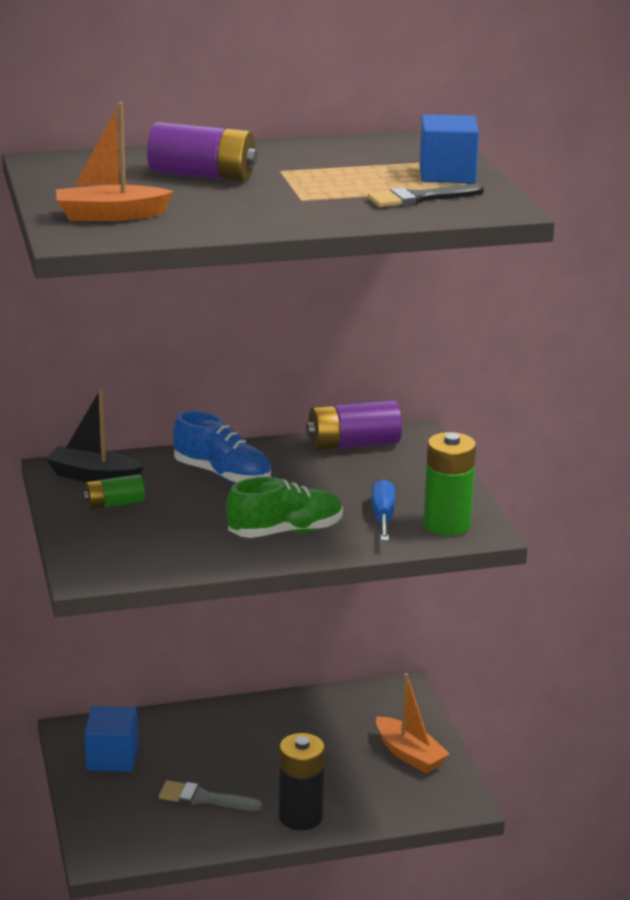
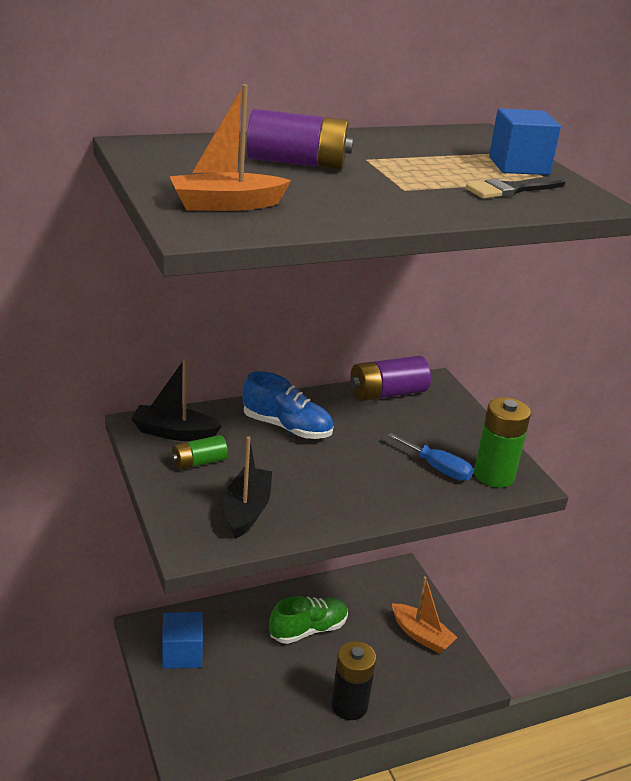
camera: 10 degrees left, 5 degrees up
grey brush [159,780,262,811] -> none
green shoe [226,477,343,538] -> green shoe moved to [269,596,348,644]
blue screwdriver [372,479,395,541] -> blue screwdriver turned 135 degrees clockwise [387,433,473,481]
none -> black boat [224,436,272,538]

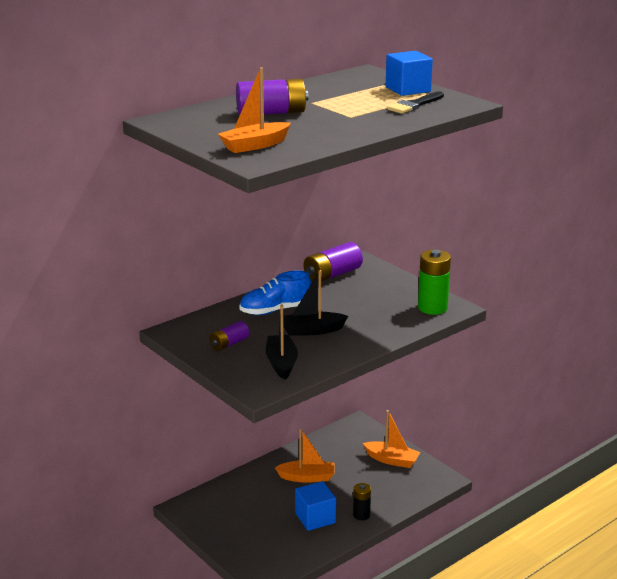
camera: 15 degrees left, 5 degrees down
black boat [131,358,222,441] -> black boat moved to [283,270,348,336]
blue cube [162,612,203,669] -> blue cube moved to [295,481,336,531]
green battery [172,435,228,470] -> purple battery [209,321,249,351]
blue shoe [242,371,334,439] -> blue shoe turned 150 degrees clockwise [240,271,312,315]
green shoe [269,596,348,644] -> orange boat [275,428,335,483]
black battery [331,641,376,720] -> black battery [353,483,371,520], size x0.60
blue screwdriver [387,433,473,481] -> none

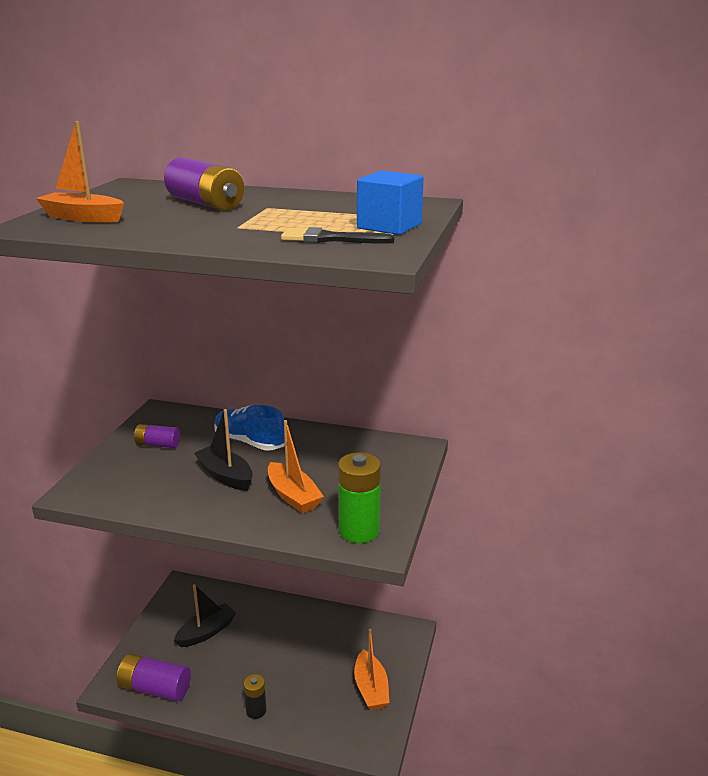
camera: 55 degrees right, 0 degrees up
black boat [266,305,298,380] -> black boat moved to [174,584,236,647]
orange boat [275,428,335,483] -> orange boat moved to [268,420,324,514]
blue cube [295,481,336,531] -> none
purple battery [304,242,363,283] -> purple battery moved to [117,654,191,701]

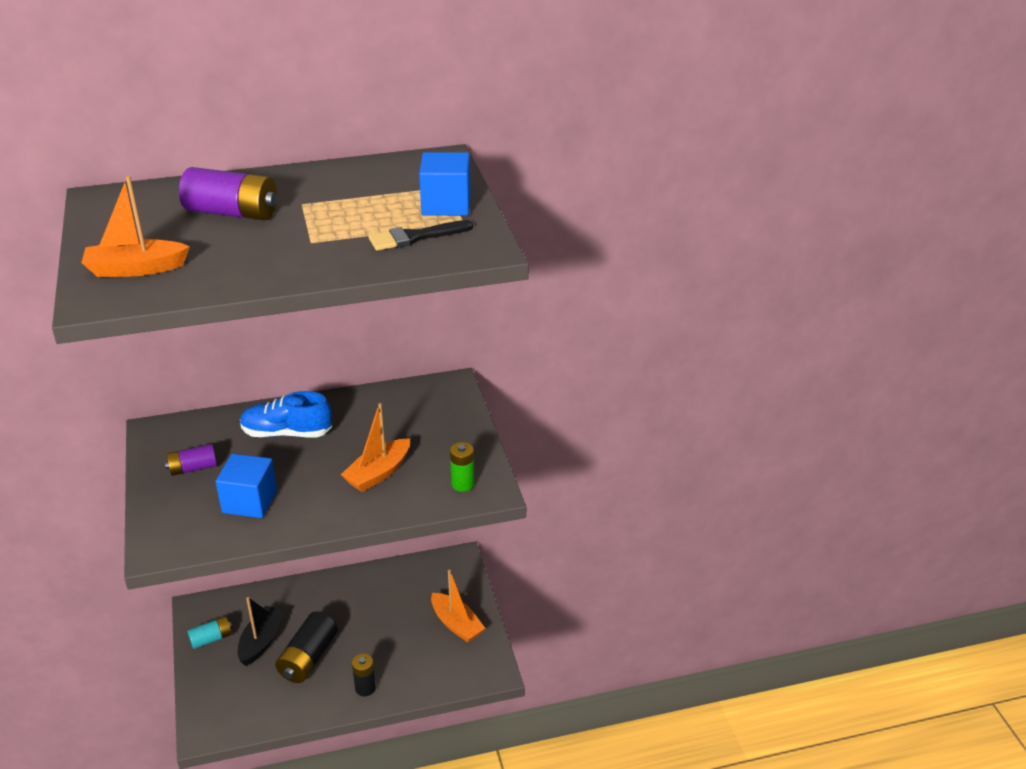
camera: 30 degrees left, 10 degrees up
purple battery [117,654,191,701] -> none
black boat [194,409,253,491] -> none
orange boat [268,420,324,514] -> orange boat turned 105 degrees clockwise [341,403,410,492]
green battery [338,452,381,543] -> green battery [450,442,475,492], size x0.60
none -> turquoise battery [187,616,232,649]
none -> blue cube [216,454,277,518]
none -> black battery [275,611,338,683]

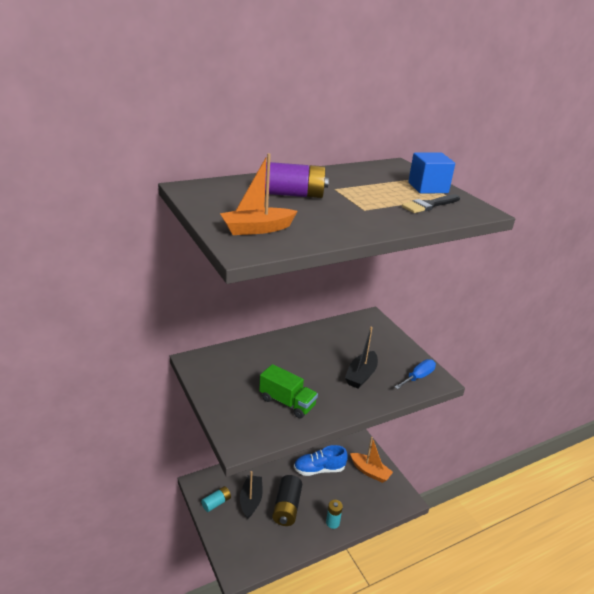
camera: 15 degrees left, 5 degrees down
purple battery [165,444,217,476] -> none
blue cube [216,454,277,518] -> green truck [259,364,318,419]
blue shoe [240,391,332,437] -> blue shoe moved to [294,445,348,476]
orange boat [341,403,410,492] -> black boat [345,327,378,389]
black battery [352,654,376,696] -> turquoise battery [326,500,343,529]
green battery [450,442,475,492] -> blue screwdriver [395,359,436,389]

